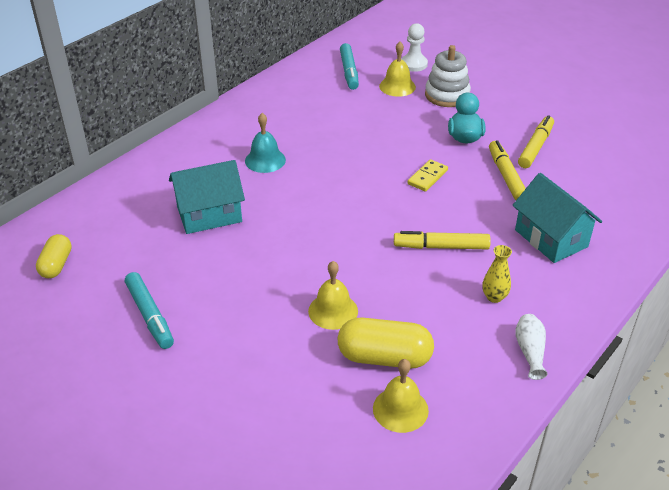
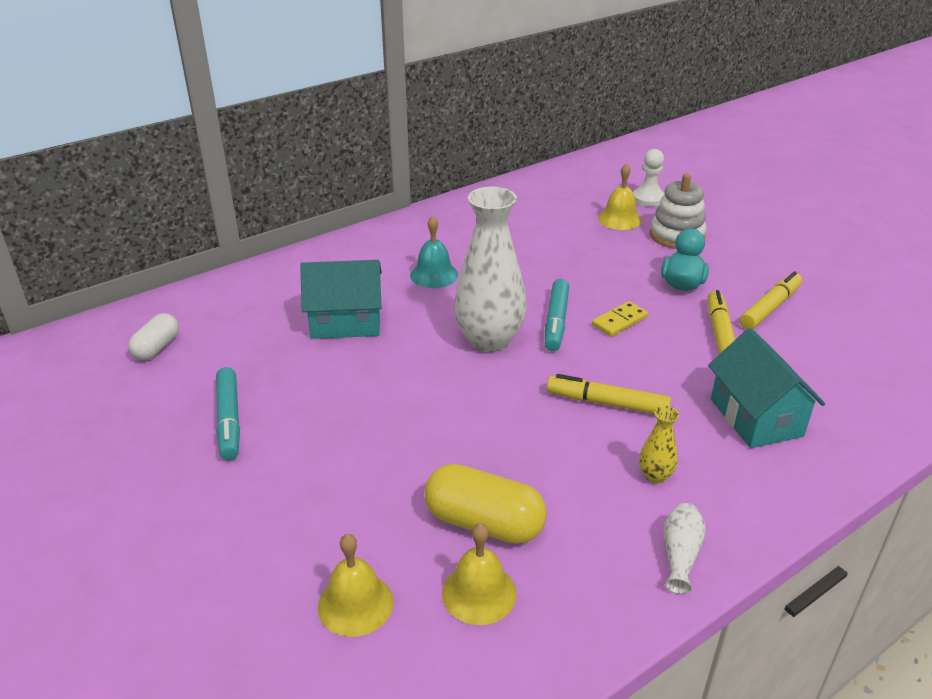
camera: 15 degrees right, 5 degrees down
yellow capsule [36,234,72,278] -> white capsule [128,313,179,360]
yellow bell [308,261,358,330] -> yellow bell moved to [318,534,394,637]
turquoise marker [340,43,359,90] -> turquoise marker moved to [545,279,569,351]
none -> white vase [454,187,526,352]

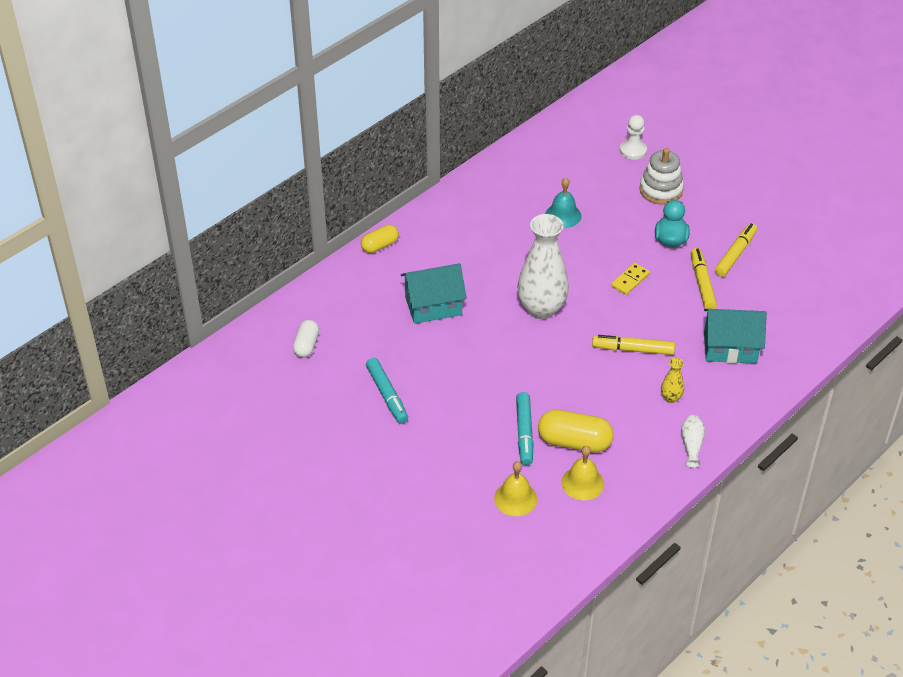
camera: 10 degrees left, 10 degrees up
turquoise bell [410,216,458,288] -> turquoise bell moved to [545,178,581,228]
turquoise marker [545,279,569,351] -> turquoise marker moved to [516,392,534,465]
yellow bell [598,163,642,230] -> none
turquoise house [708,328,825,448] -> turquoise house turned 60 degrees counterclockwise [704,309,767,364]
none -> yellow capsule [361,225,399,253]

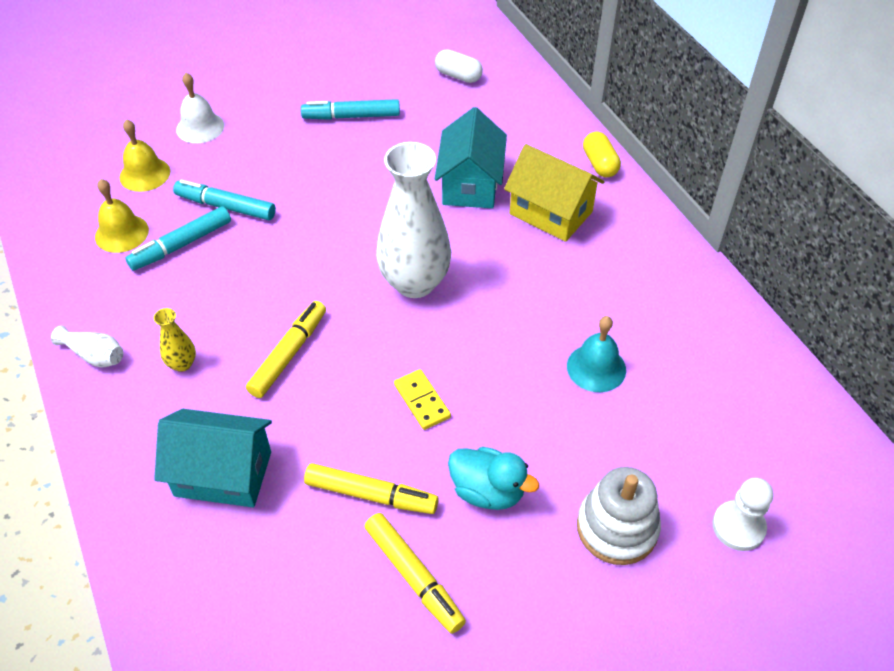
camera: 110 degrees right, 5 degrees up
yellow capsule [538,410,614,452] -> turquoise marker [126,206,231,271]
turquoise house [704,309,767,364] -> turquoise house turned 75 degrees clockwise [154,409,272,507]
none -> white bell [176,73,224,143]
none -> yellow house [504,144,604,242]

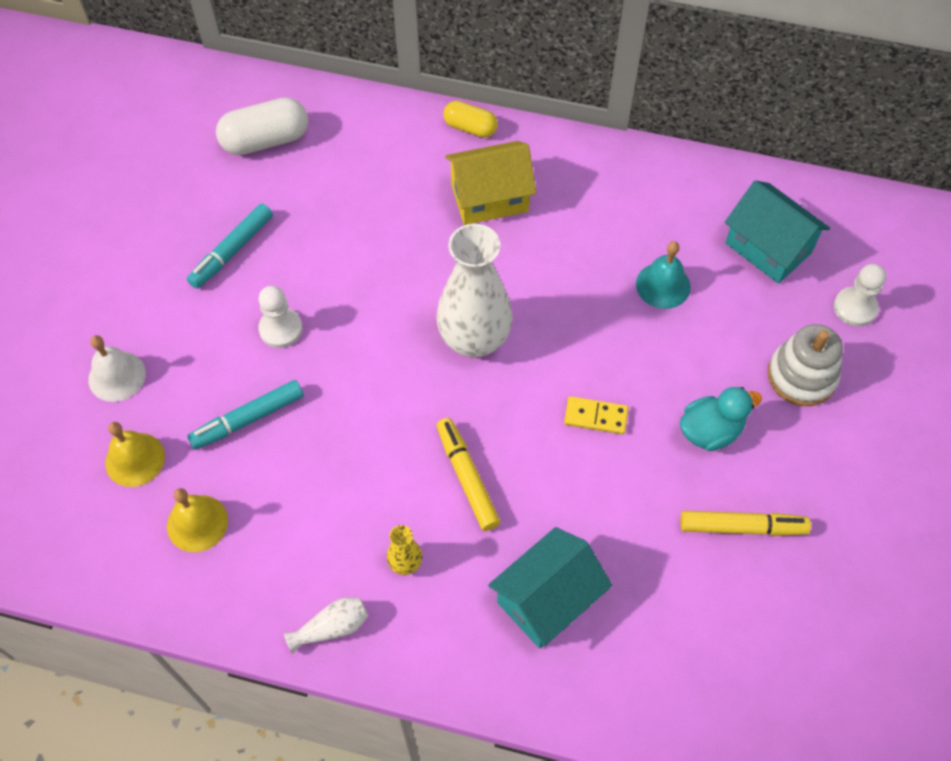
camera: 50 degrees left, 10 degrees up
turquoise marker [126,206,231,271] -> none
yellow marker [304,463,439,514] -> none
white capsule [435,49,483,83] -> white capsule [216,97,308,155], size x1.61
turquoise house [435,107,507,208] -> turquoise house moved to [725,180,830,284]
none -> white pawn [258,286,303,348]

